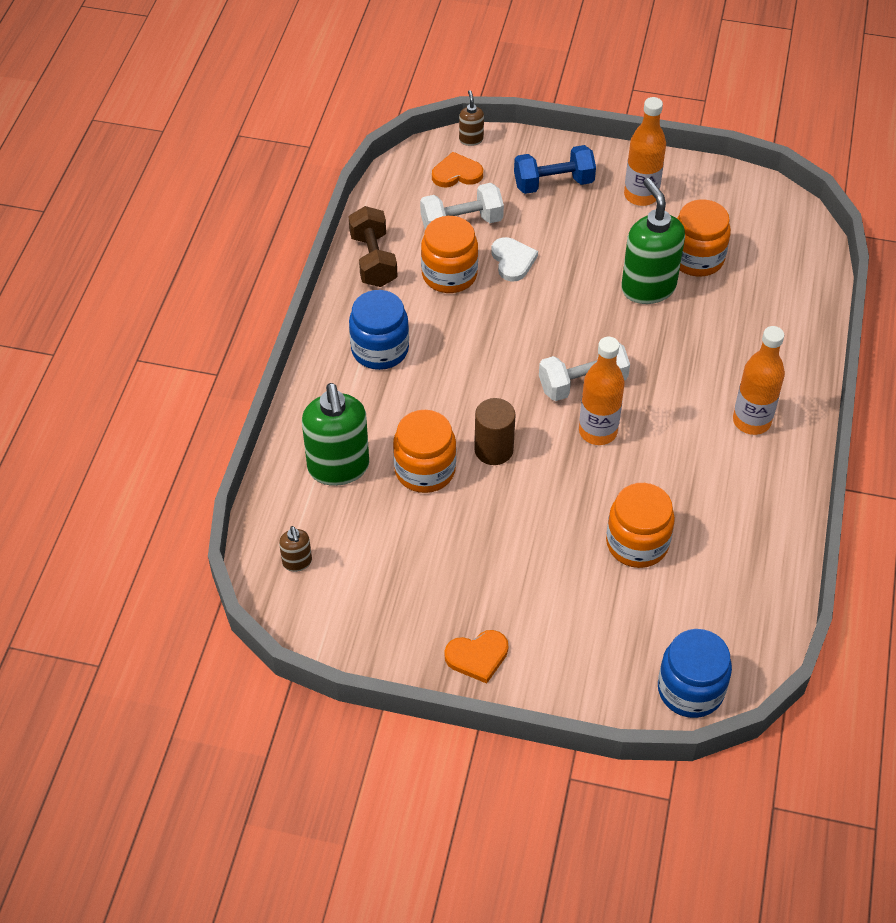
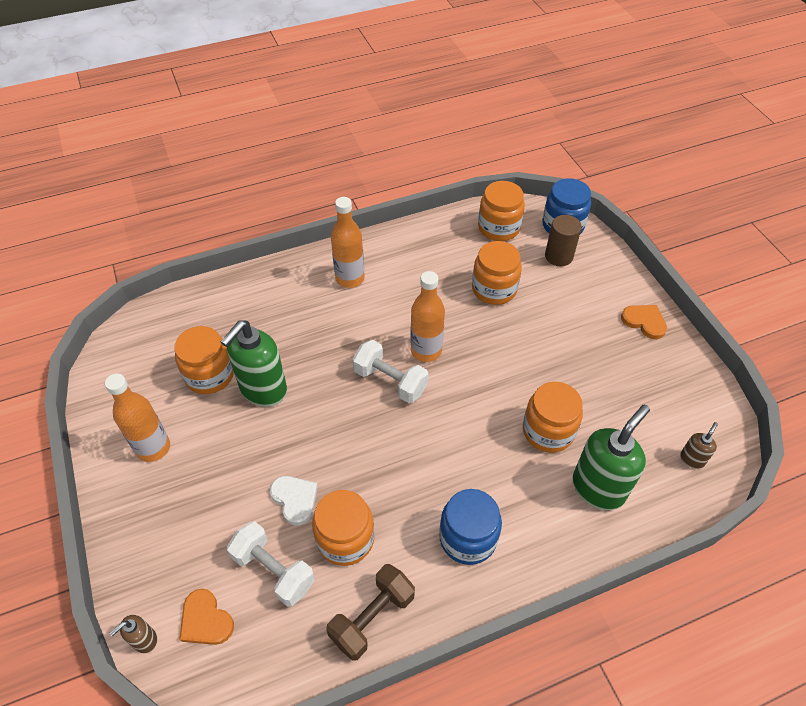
camera: 125 degrees left, 0 degrees up
brown cylinder [474,398,516,465] -> brown cylinder moved to [545,215,582,266]
white heart [491,237,538,282] -> white heart turned 105 degrees clockwise [270,476,318,526]
blue dumbbell [514,145,596,194] -> none
none -> orange jar [478,181,525,241]

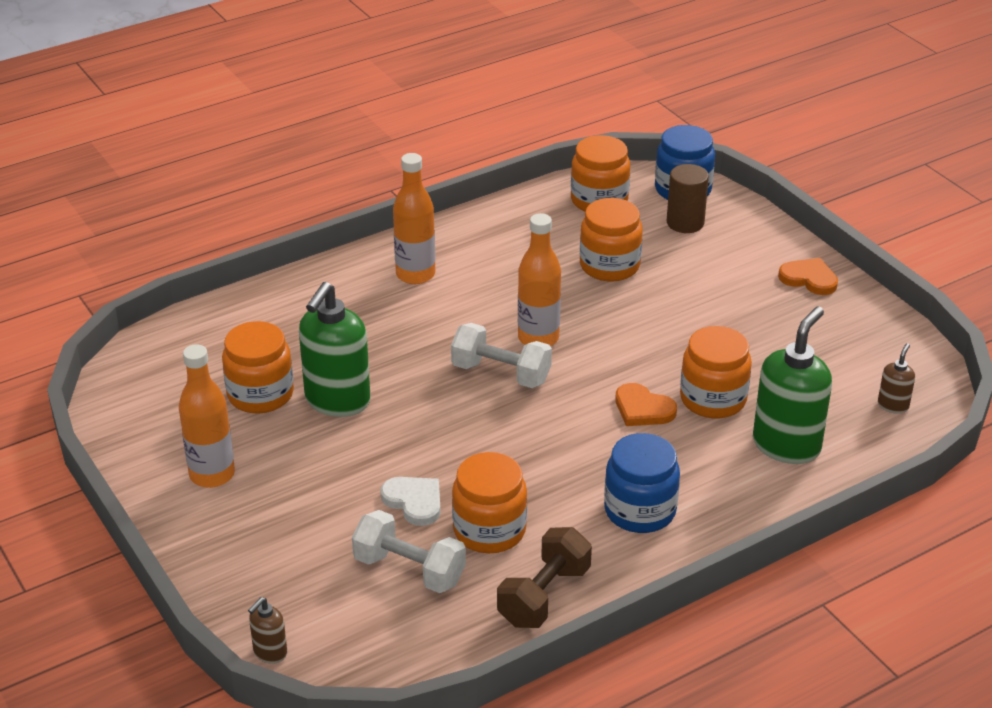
camera: 10 degrees left, 15 degrees down
orange heart [179,589,234,645] -> orange heart moved to [615,383,677,426]

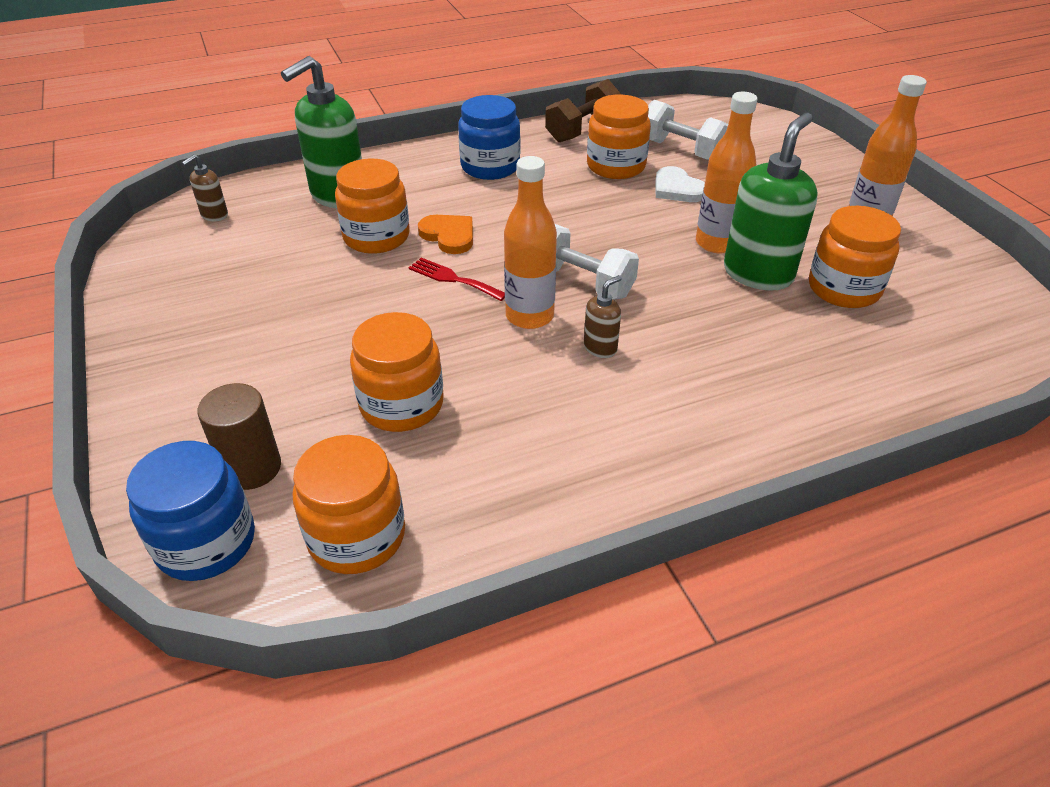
camera: 170 degrees left, 5 degrees up
brown soap dispenser [248,597,287,664] -> brown soap dispenser moved to [584,275,622,358]
orange bottle [393,153,435,284] -> orange bottle moved to [696,92,757,253]
orange heart [778,258,838,295] -> none
none -> red fork [408,258,505,301]

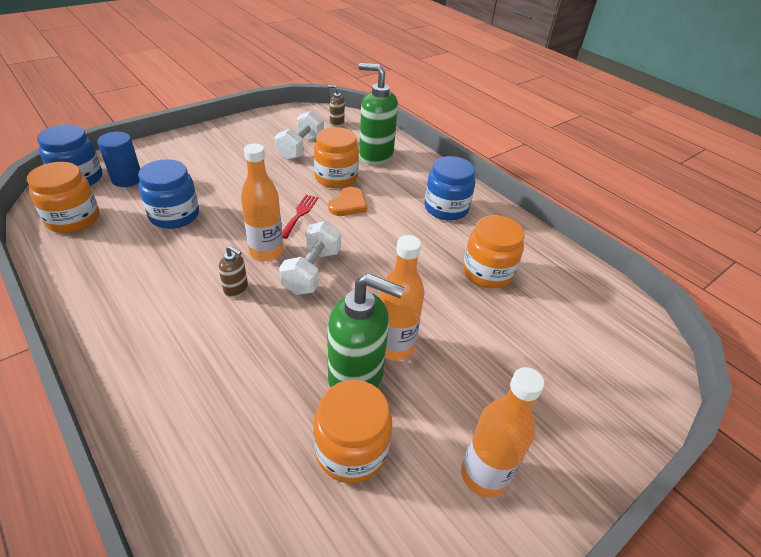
camera: 70 degrees right, 0 degrees up
brown cylinder [197,383,281,490] -> blue cylinder [97,132,140,187]
orange jar [350,312,444,432] -> blue jar [138,159,199,229]
brown dumbbell [545,79,621,142] -> none
white dumbbell [648,100,728,160] -> white dumbbell moved to [275,110,324,160]
white heart [655,166,705,202] -> none

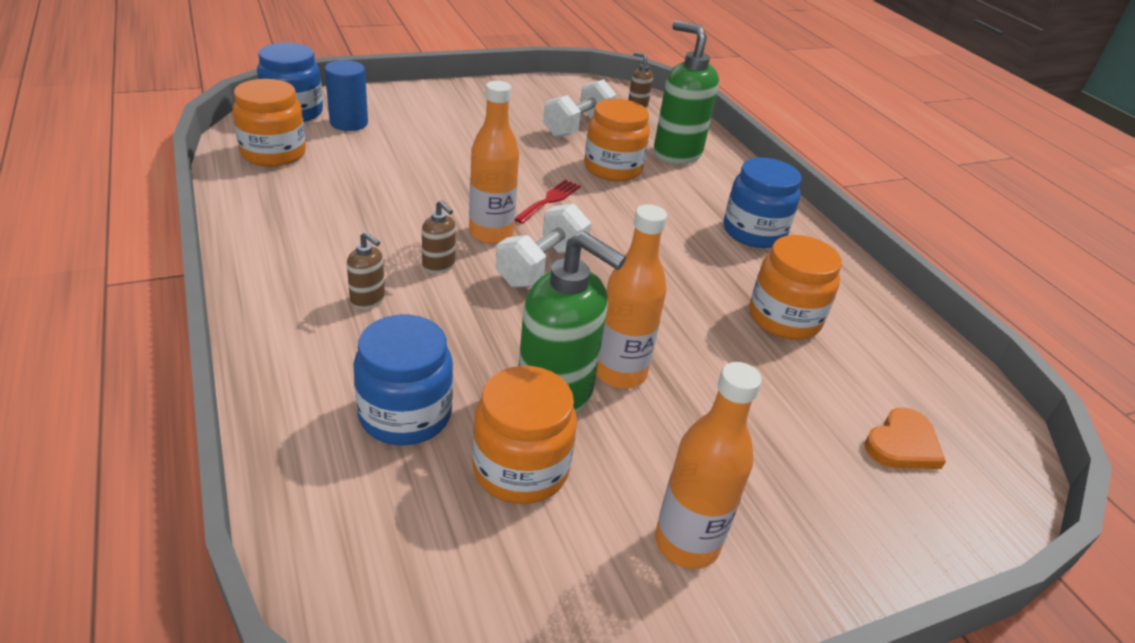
camera: 15 degrees right, 5 degrees down
blue jar [138,159,199,229] -> blue jar moved to [353,315,453,445]
orange heart [328,187,367,216] -> orange heart moved to [865,408,946,469]
none -> brown soap dispenser [347,232,385,309]

